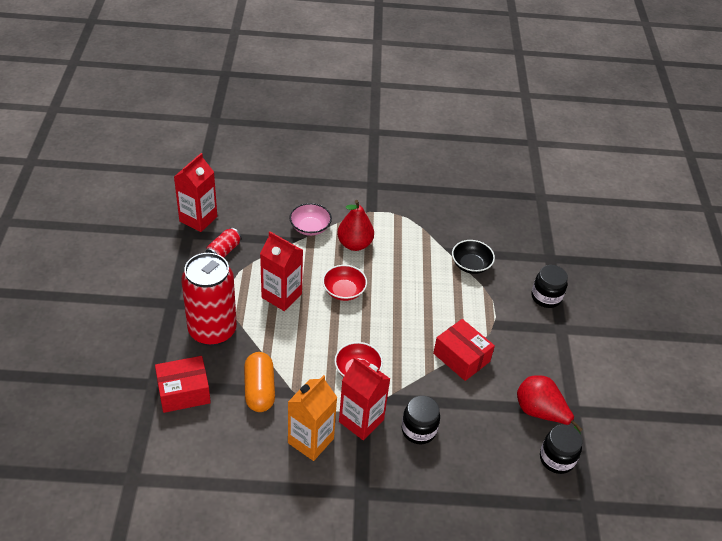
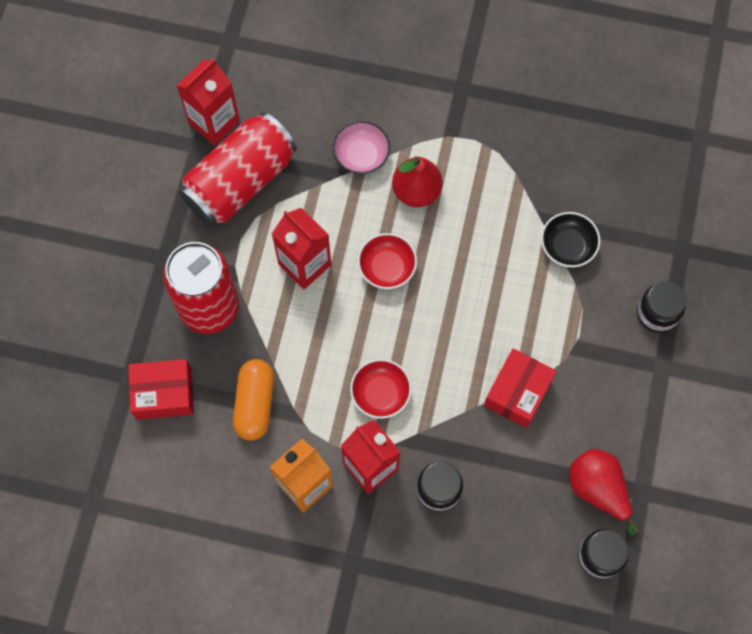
camera: 15 degrees right, 25 degrees up
red can [206,228,241,258] -> red can [179,112,297,226], size x2.32
red box [433,319,495,381] -> red box turned 60 degrees clockwise [484,349,557,428]

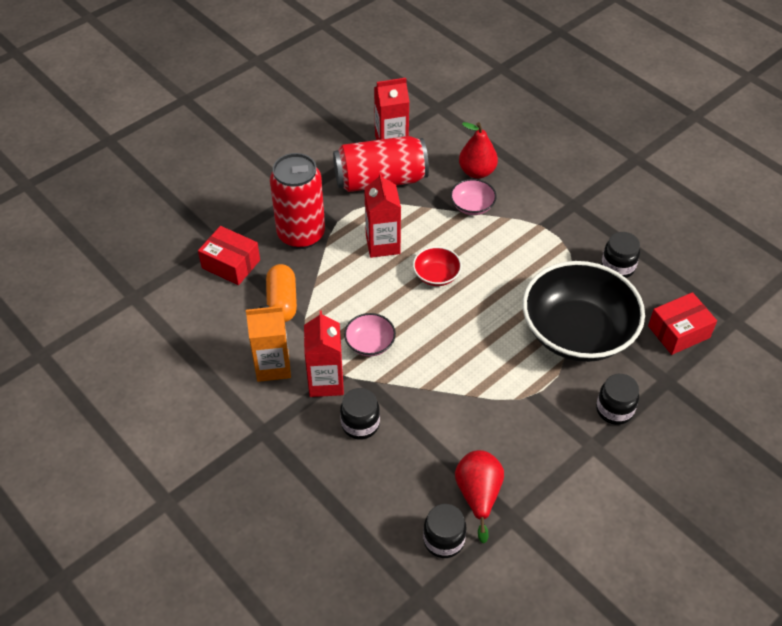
camera: 35 degrees right, 20 degrees down
orange capsule [233,359,274,441] -> orange capsule turned 45 degrees counterclockwise [266,264,297,322]
red bowl [350,359,412,419] -> pink bowl [344,313,396,356]
red pear [392,156,443,207] -> red pear moved to [459,122,498,179]
red box [484,349,557,428] -> red box moved to [648,292,717,355]
black bowl [541,212,600,267] -> black bowl [522,261,645,362], size x2.35
none -> black jar [601,232,640,278]

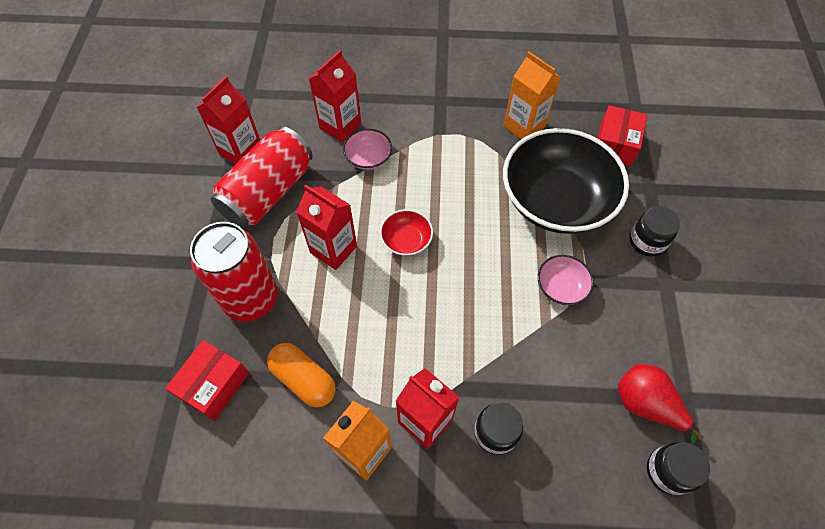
camera: 45 degrees left, 10 degrees up
red box [198,226,260,285] -> red box turned 45 degrees counterclockwise [165,340,249,421]
pink bowl [344,313,396,356] -> pink bowl moved to [538,255,594,305]
red pear [459,122,498,179] -> red carton [309,50,361,142]
black jar [601,232,640,278] -> orange carton [503,51,561,139]

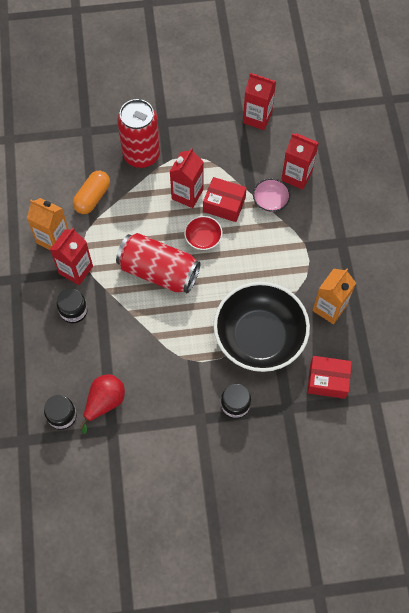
camera: 80 degrees right, 5 degrees up
red box [165,340,249,421] -> red box moved to [203,177,247,222]
red can [210,126,313,228] -> red can moved to [116,233,201,294]
pink bowl [538,255,594,305] -> none

